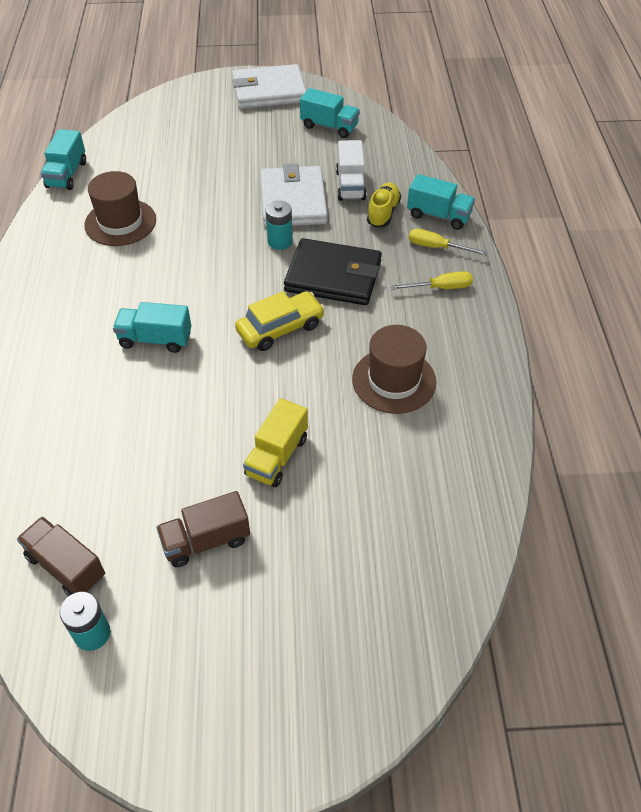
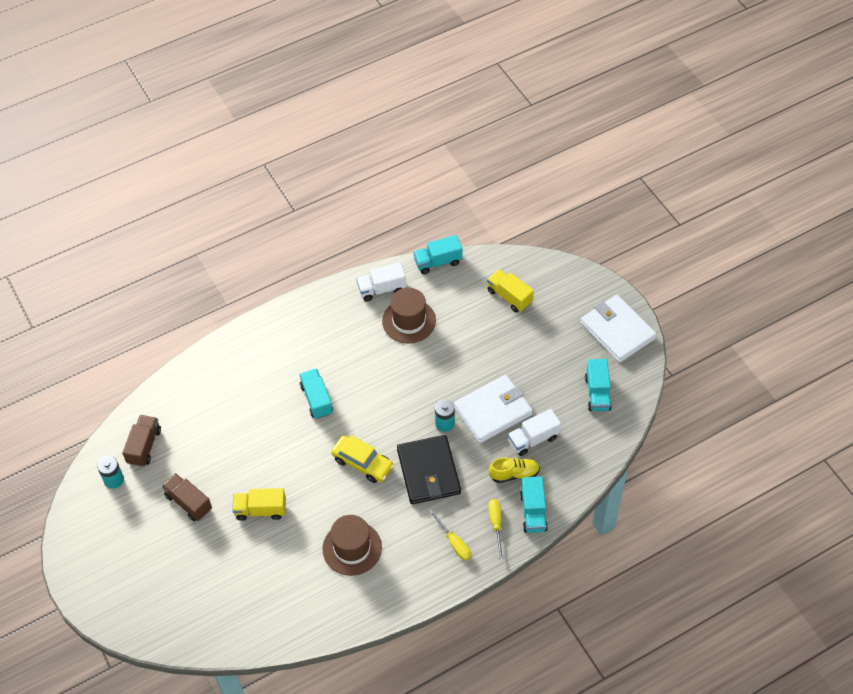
camera: 65 degrees right, 5 degrees up
none -> white truck [356,263,406,301]
none -> yellow truck [487,269,534,312]

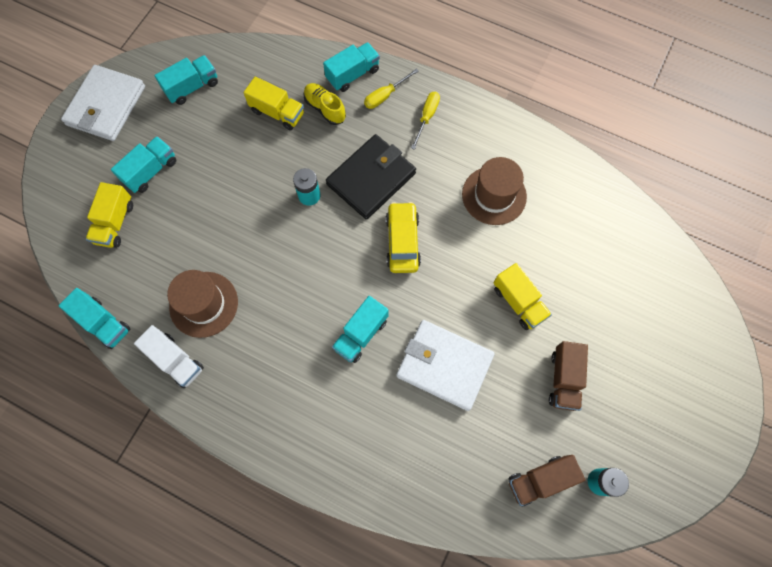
camera: 125 degrees left, 15 degrees up
white wallet [454,375,533,443] -> white wallet moved to [396,320,495,411]
white truck [508,409,561,456] -> yellow truck [244,77,304,130]
none -> turquoise truck [111,136,176,193]

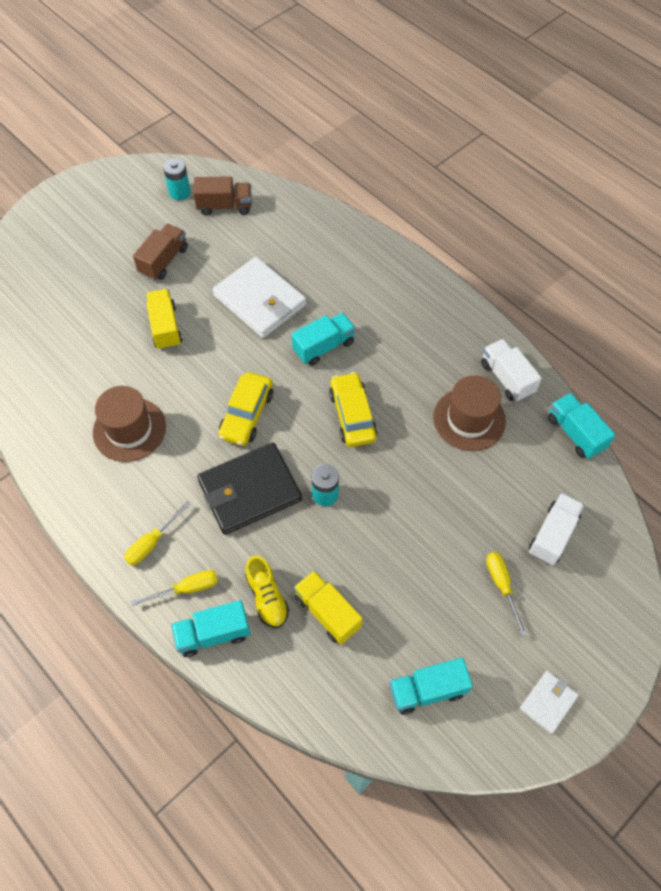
camera: 160 degrees left, 10 degrees down
white wallet [61,65,145,141] -> white wallet [520,671,579,734], size x0.50
yellow truck [86,182,133,248] -> white truck [529,493,585,566]
turquoise truck [111,136,176,193] -> yellow screwdriver [486,552,527,636]
none -> yellow car [329,372,378,447]

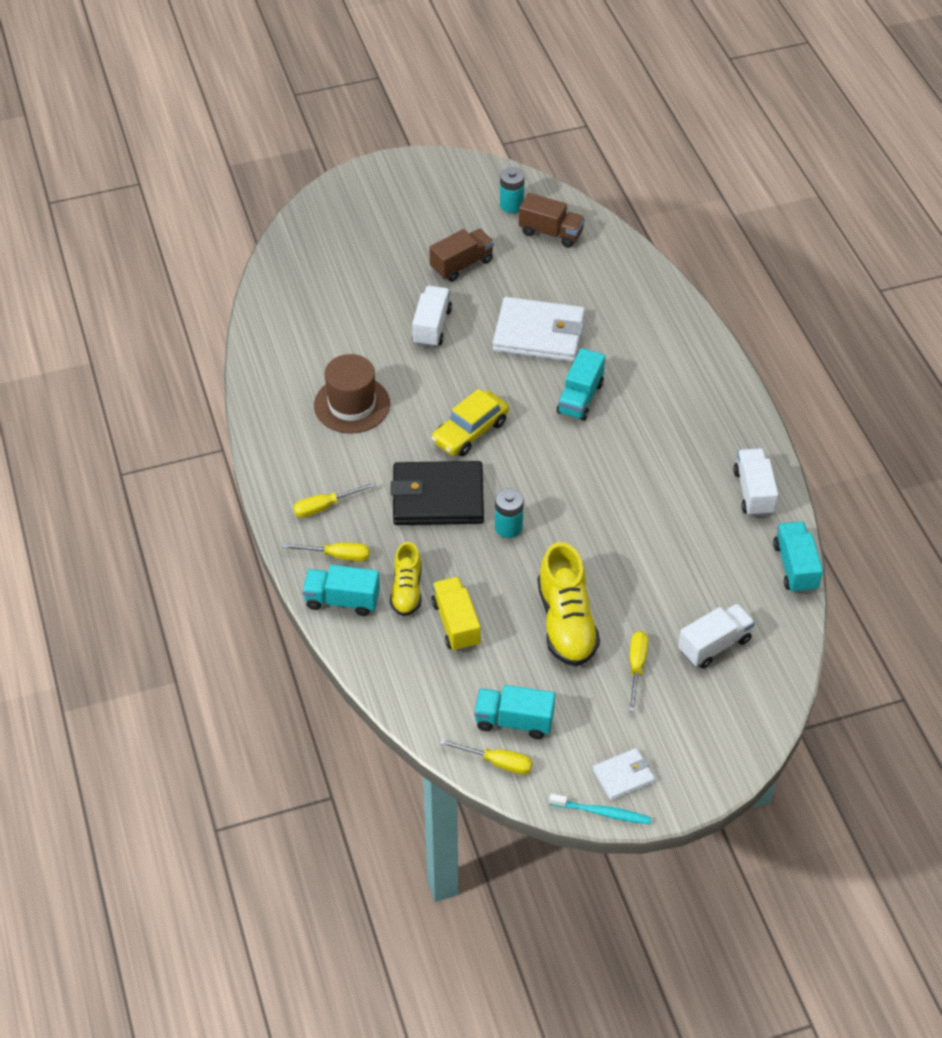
camera: 25 degrees right, 10 degrees down
yellow truck [146,289,182,350] -> white truck [412,286,452,347]
white wallet [212,257,306,338] -> white wallet turned 60 degrees counterclockwise [493,297,585,362]
turquoise truck [291,313,356,366] -> turquoise truck turned 120 degrees clockwise [557,348,605,421]
yellow car [329,372,378,447] -> none
brown hat [433,375,506,451] -> none
none -> yellow screwdriver [439,739,533,774]
none -> yellow shoe [538,542,600,667]
none -> turquoise toothbrush [549,794,652,824]

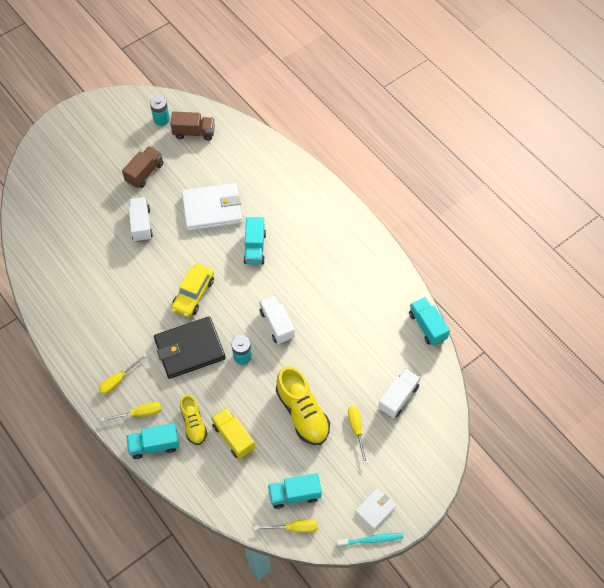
camera: 20 degrees left, 10 degrees up
brown hat [314,354,390,434] -> none
white truck [733,448,778,517] -> white truck moved to [260,296,295,344]

